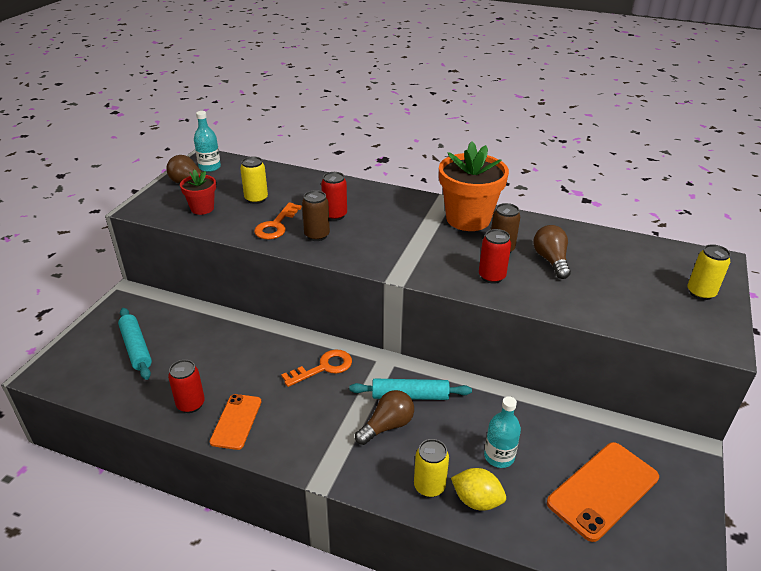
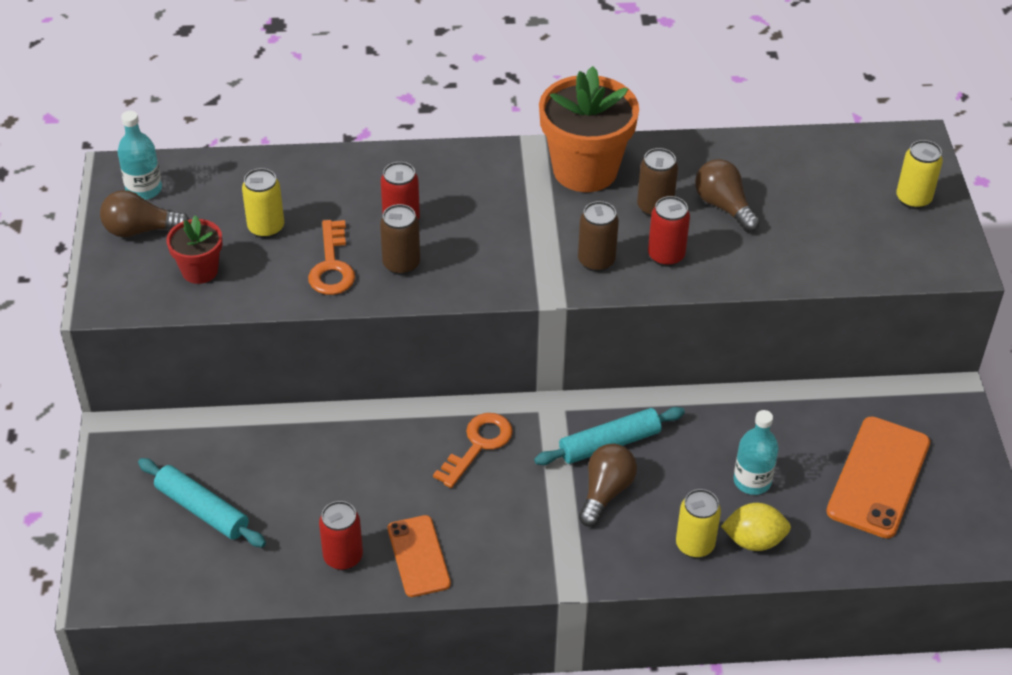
camera: 25 degrees left, 10 degrees up
none -> brown can [578,201,619,272]

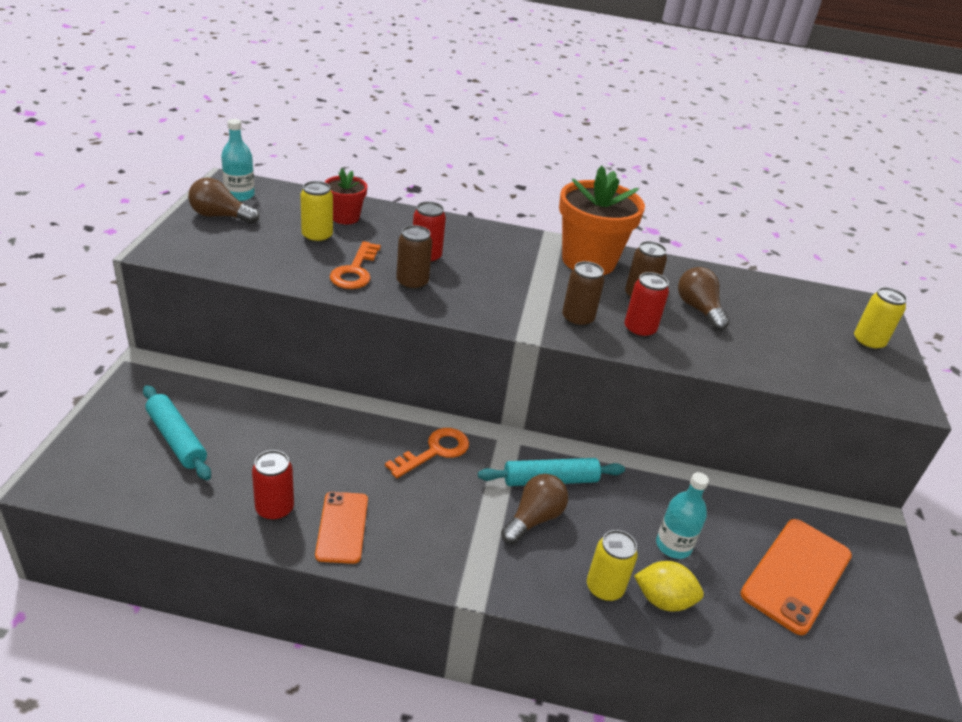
camera: 10 degrees right, 10 degrees down
red flower pot [166,215,222,284] -> red flower pot moved to [325,168,367,224]

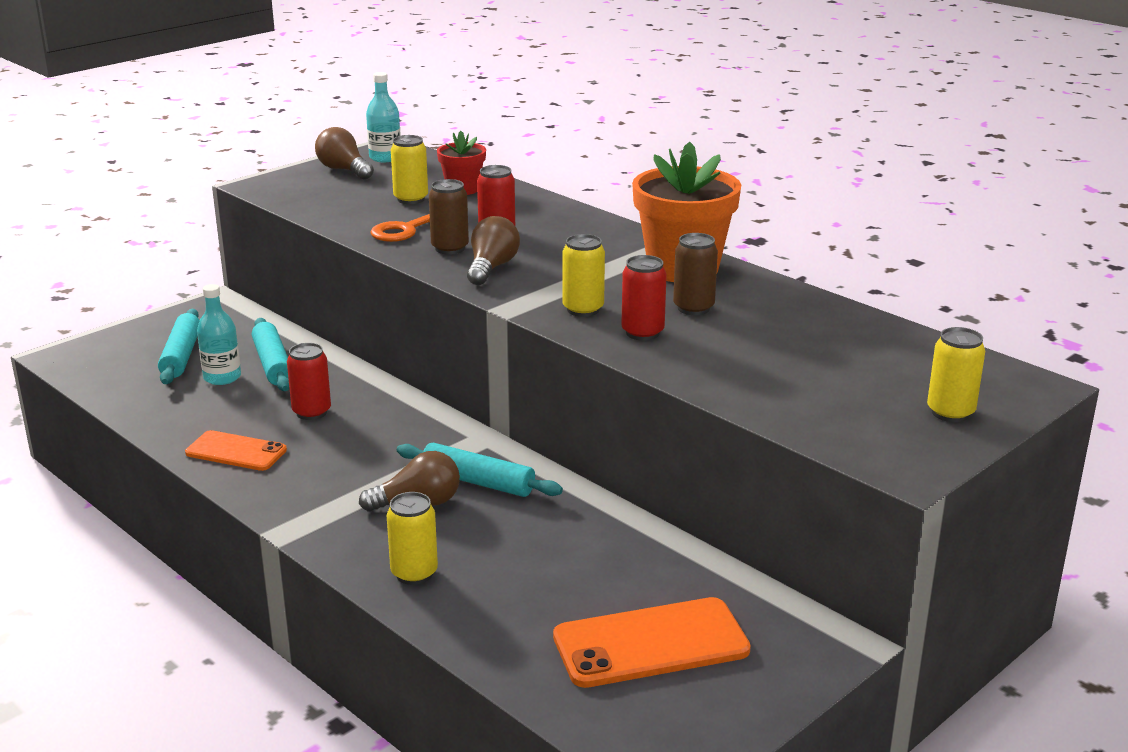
camera: 40 degrees right, 10 degrees down
red can [252,450,294,521] -> red can moved to [287,343,331,420]
orange phone [315,492,368,564] -> orange phone turned 75 degrees clockwise [185,430,287,471]
orange key [385,428,469,478] -> none
brown can [562,261,604,328] -> yellow can [563,234,605,317]
yellow lemon [634,561,704,612] -> none
turquoise bottle [656,472,709,559] -> turquoise bottle moved to [197,284,241,385]
brown light bulb [678,267,729,331] -> brown light bulb moved to [467,216,520,285]
none -> turquoise rolling pin [252,318,290,391]

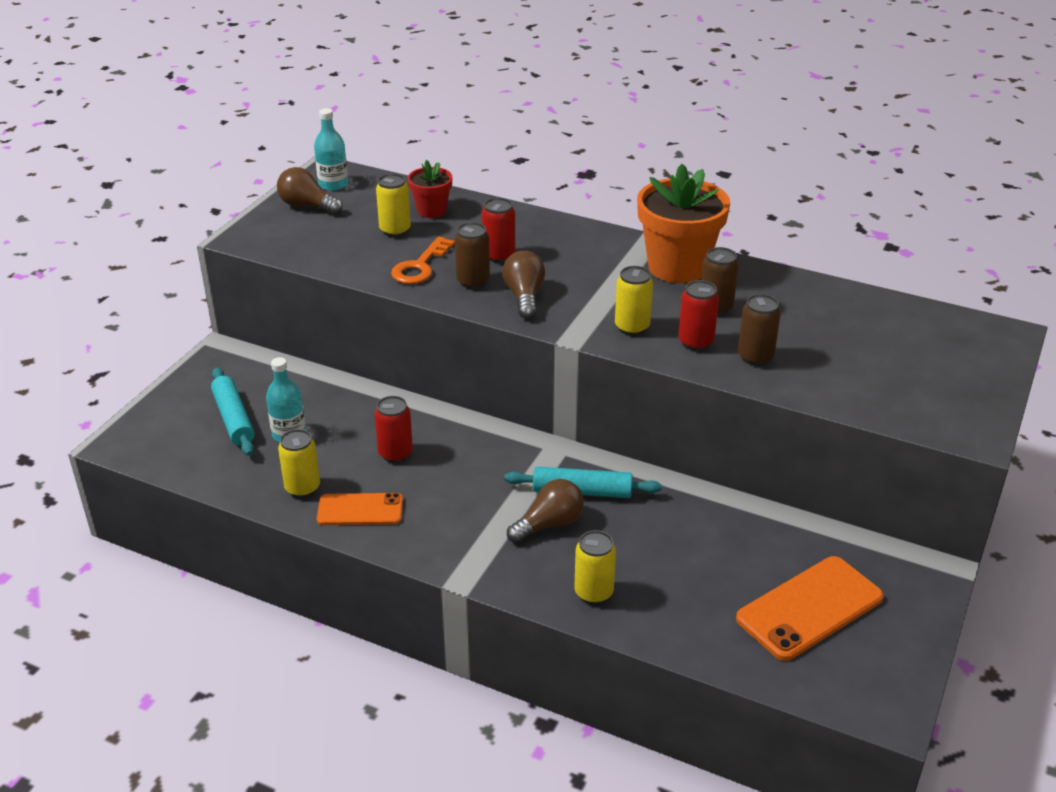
camera: 20 degrees left, 10 degrees up
turquoise rolling pin [252,318,290,391] -> none
yellow can [927,327,985,422] -> yellow can moved to [278,429,320,498]
none -> brown can [738,294,781,366]

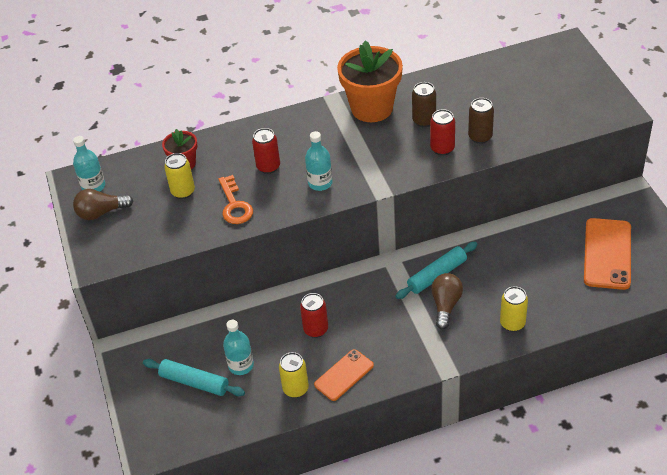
camera: 40 degrees left, 10 degrees up
brown can [455,222,490,289] -> none
brown light bulb [502,251,545,319] -> turquoise bottle [305,131,333,191]
yellow can [615,266,653,336] -> none

